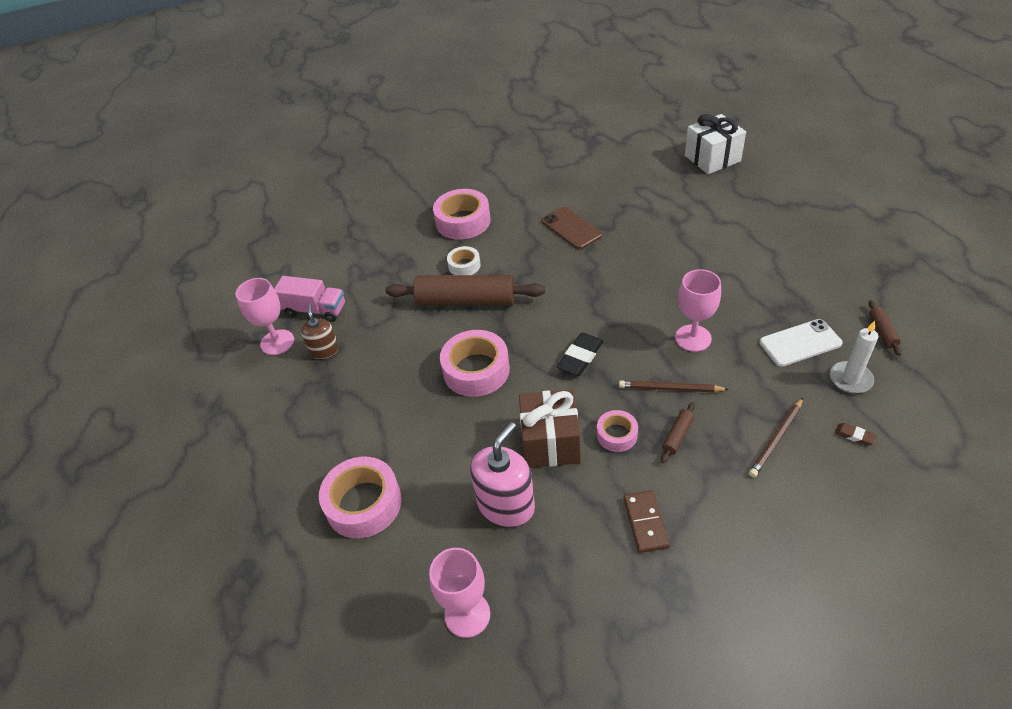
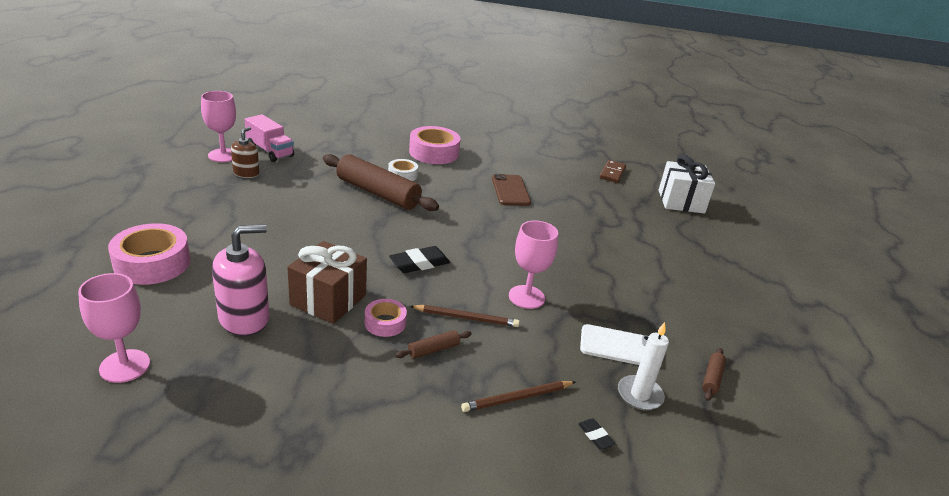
camera: 20 degrees right, 15 degrees down
pink tape [440,330,510,397] -> none
brown pencil [619,381,729,392] -> brown pencil turned 150 degrees clockwise [410,305,520,327]
brown domino [624,491,670,553] -> brown domino moved to [600,160,626,183]
brown eraser [835,423,877,446] -> black eraser [578,419,615,450]

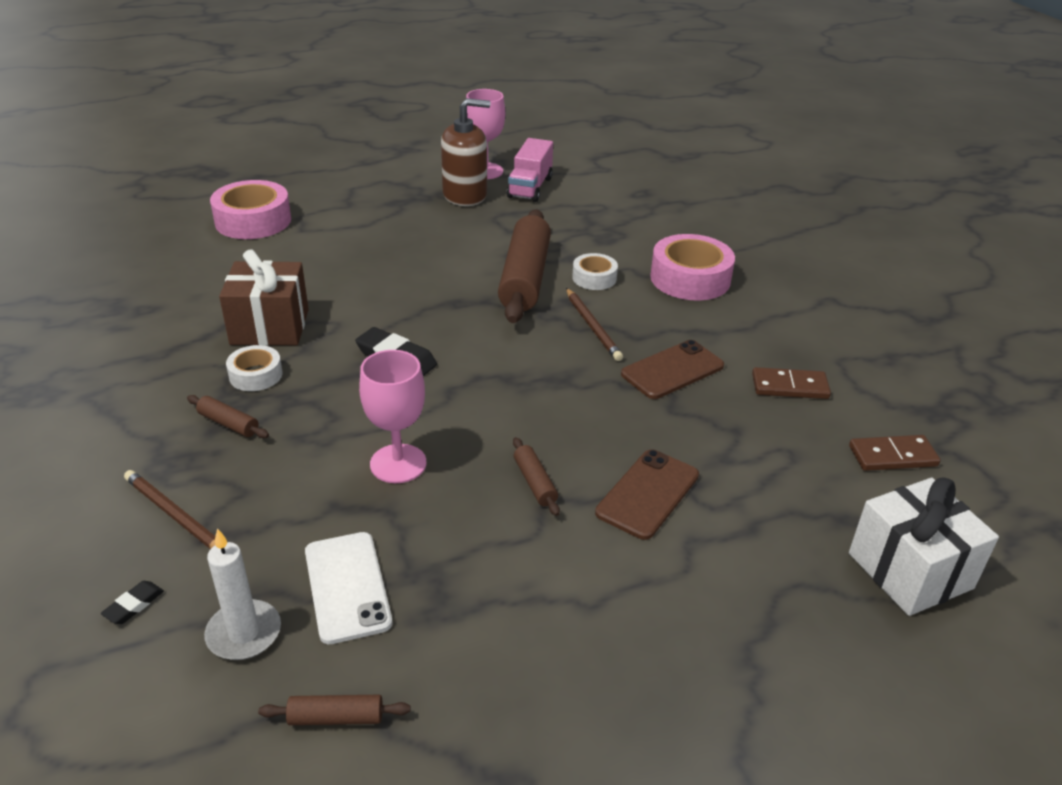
camera: 65 degrees right, 5 degrees up
pink goblet [78,273,150,383] -> none
pink soap dispenser [212,225,269,336] -> none
brown soap dispenser [231,127,259,178] -> brown soap dispenser [441,98,490,206], size x1.67
pink tape [365,299,407,337] -> white tape [226,345,282,391]
brown pencil [410,305,520,327] -> brown pencil moved to [566,288,623,361]
none -> brown rolling pin [513,437,560,516]
none -> brown phone [595,450,699,540]
none -> brown domino [752,367,831,399]

